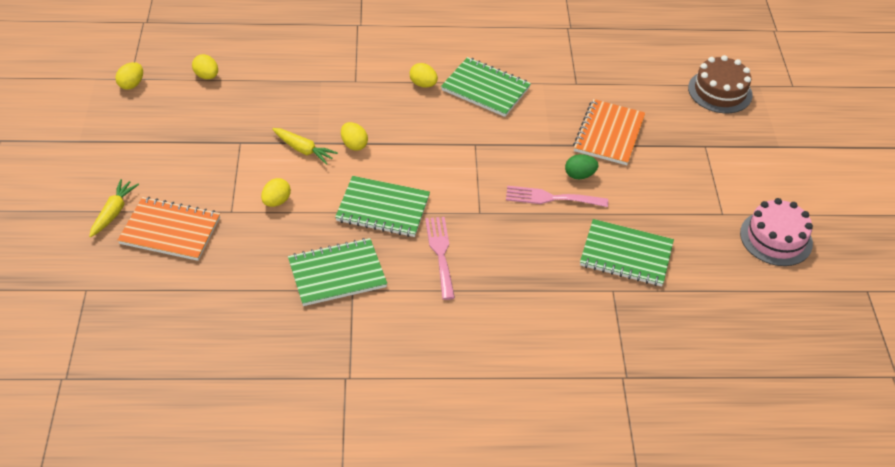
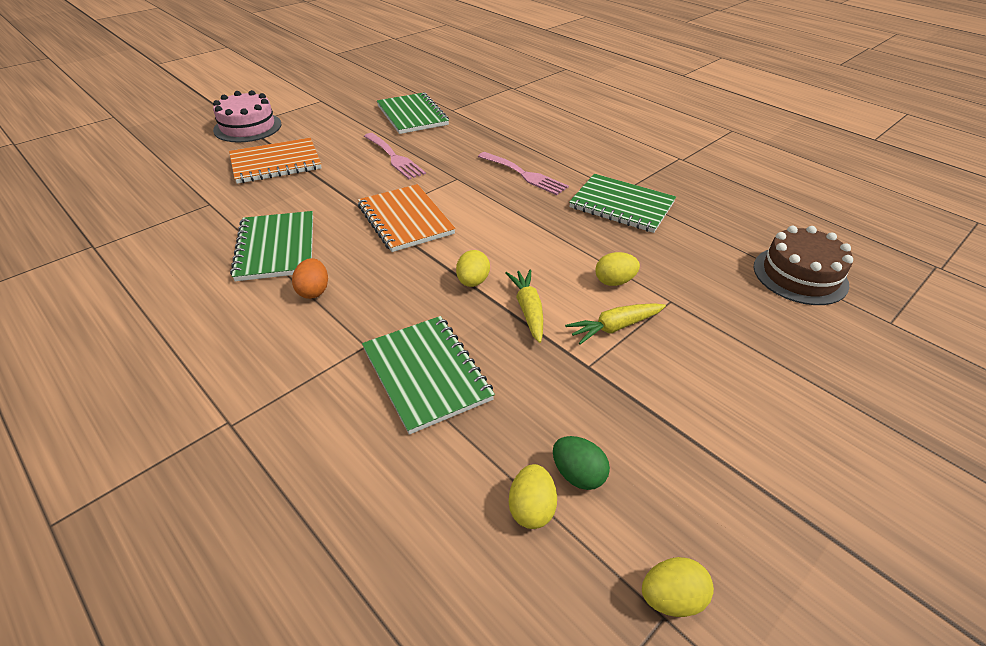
camera: 130 degrees left, 5 degrees down
yellow carrot [89,179,139,237] -> yellow carrot moved to [565,303,666,345]
orange notebook [118,197,220,261] -> orange notebook moved to [358,184,456,252]
green notebook [335,176,430,237] -> green notebook moved to [362,316,495,435]
yellow egg [410,63,438,87] -> orange egg [292,258,328,299]
pink fork [425,217,455,300] -> pink fork turned 90 degrees counterclockwise [478,152,569,195]
green egg [565,154,598,179] -> green egg moved to [553,436,610,490]
brown cake [688,55,753,113] -> brown cake moved to [753,226,853,305]
pink cake [740,198,813,266] -> pink cake moved to [213,90,281,142]

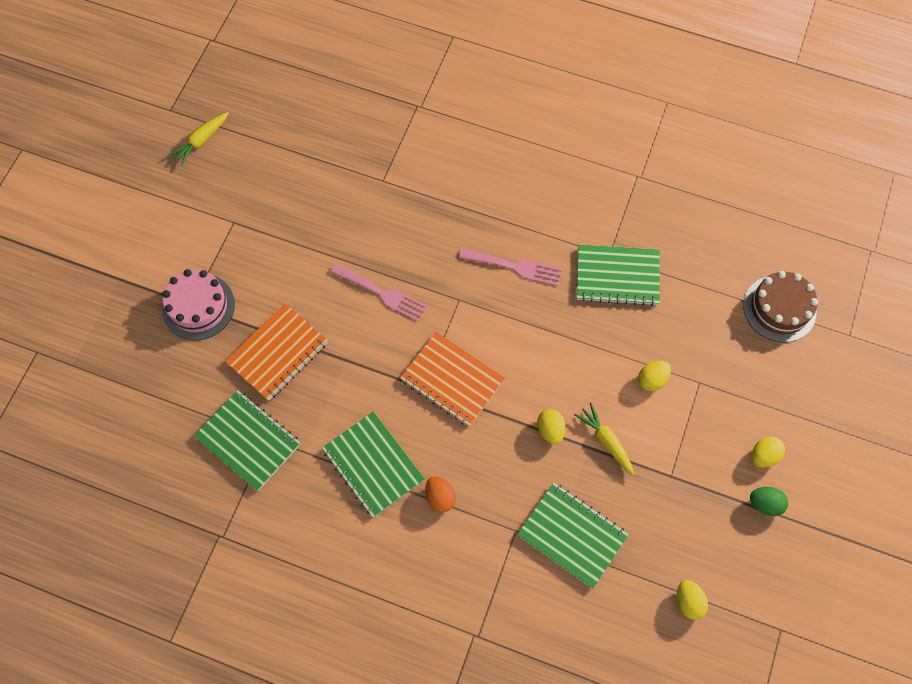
camera: 25 degrees left, 25 degrees up
green notebook [377,93,449,134] -> green notebook moved to [194,390,301,491]
green egg [553,436,610,490] -> green egg moved to [750,487,788,516]
yellow carrot [565,303,666,345] -> yellow carrot moved to [168,112,229,166]
yellow egg [642,557,714,617] -> yellow egg moved to [751,436,785,468]

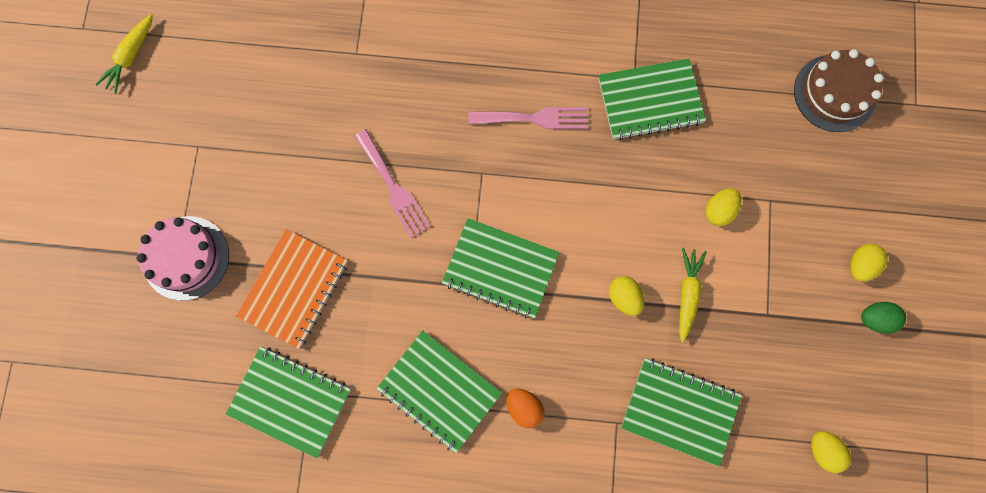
camera: 15 degrees left, 10 degrees up
pink fork [330,263,427,322] -> pink fork turned 45 degrees clockwise [355,129,431,238]
orange notebook [400,332,505,427] -> green notebook [442,218,559,318]
yellow carrot [574,403,635,476] -> yellow carrot turned 60 degrees clockwise [679,247,707,343]

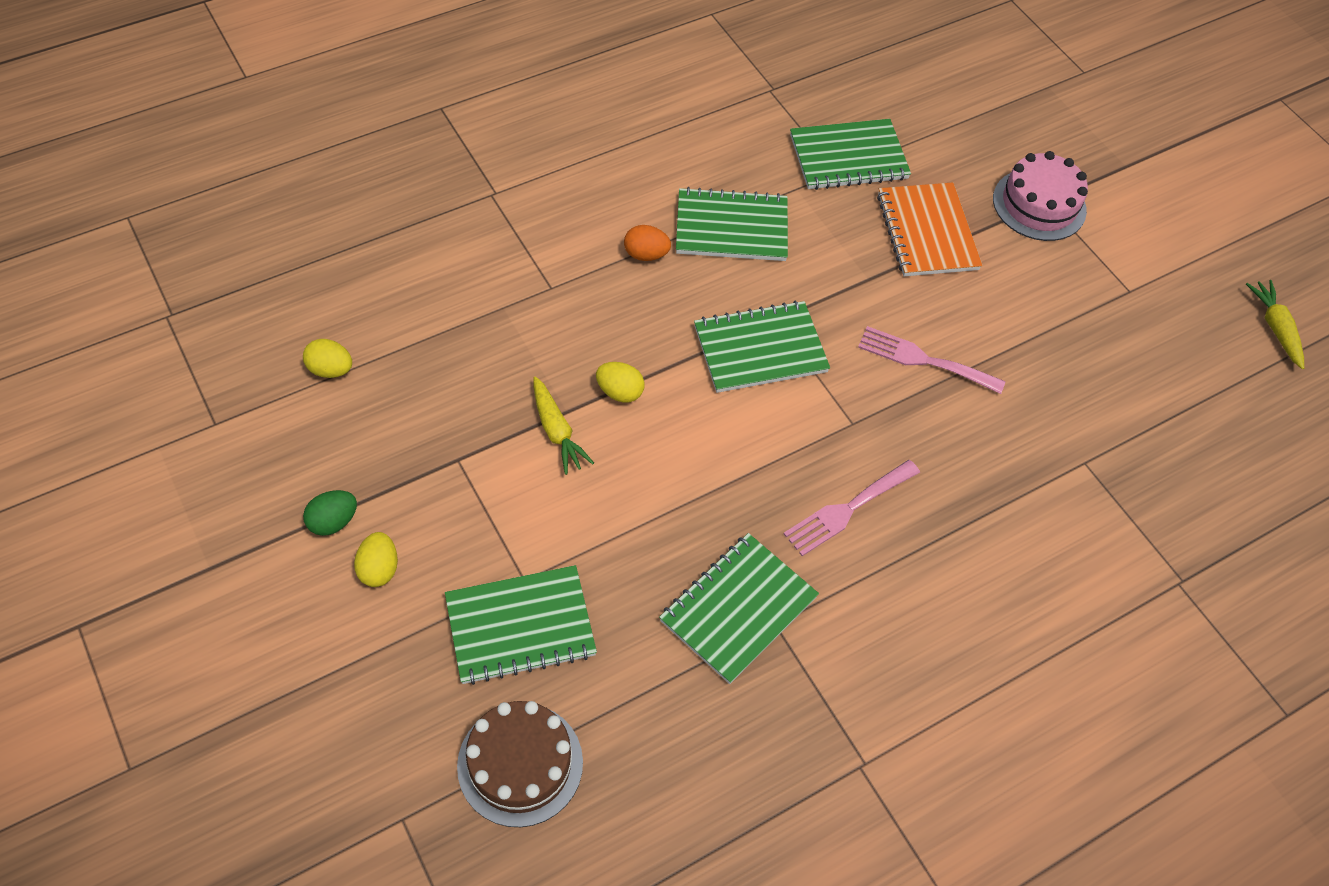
camera: 140 degrees right, 20 degrees down
green notebook [621,358,742,467] -> green notebook moved to [445,565,597,685]
yellow egg [706,188,742,226] -> none

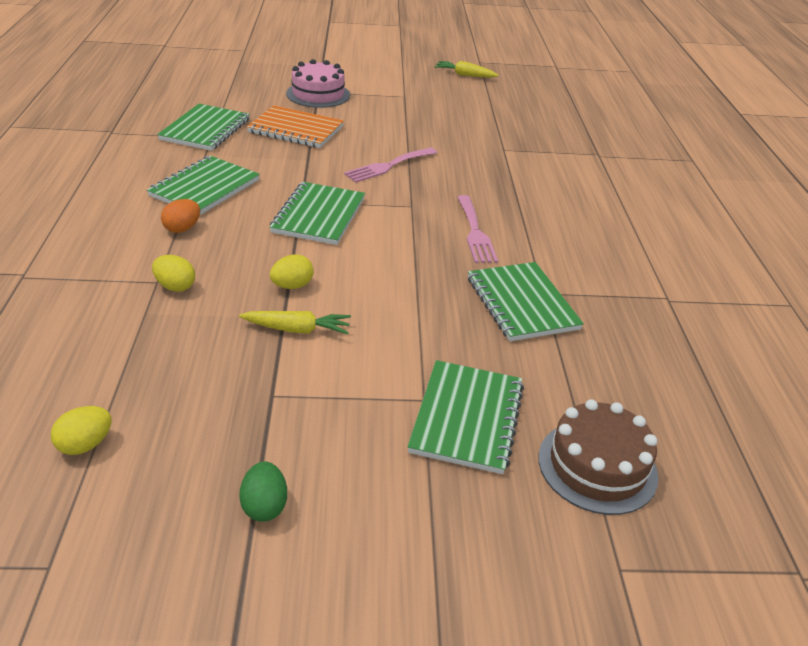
camera: 60 degrees left, 20 degrees down
yellow egg [354,532,398,587] -> yellow egg moved to [152,255,195,292]

